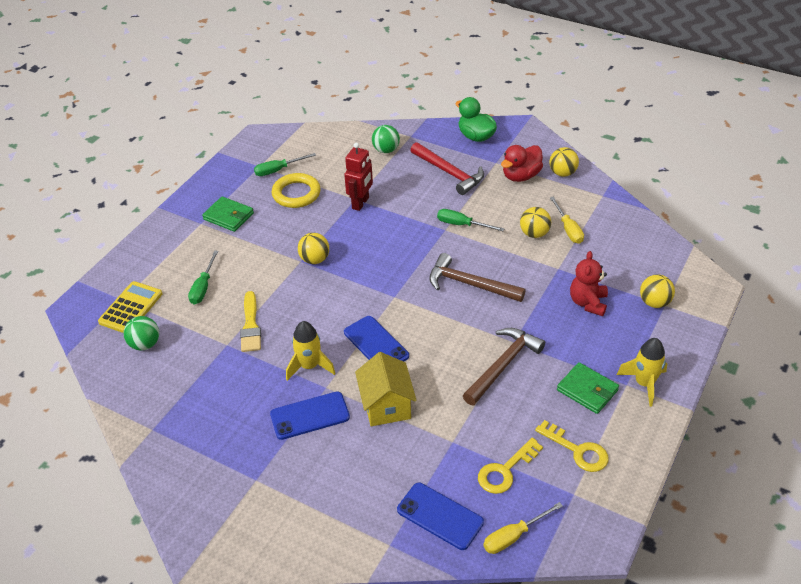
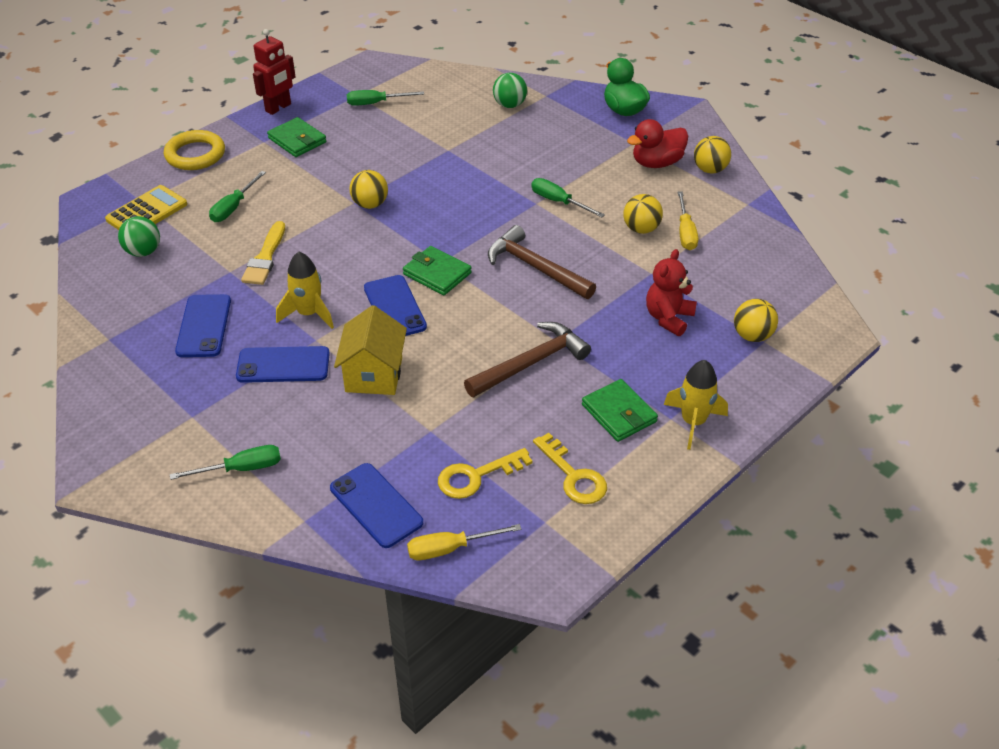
camera: 15 degrees right, 0 degrees up
yellow ring [271,173,321,208] -> yellow ring moved to [164,130,225,170]
red robot [344,143,373,211] -> red robot moved to [253,29,296,115]
red hammer [410,142,484,195] -> none
none -> green screwdriver [170,445,281,480]
none -> blue phone [175,294,231,357]
none -> green wallet [403,246,472,295]

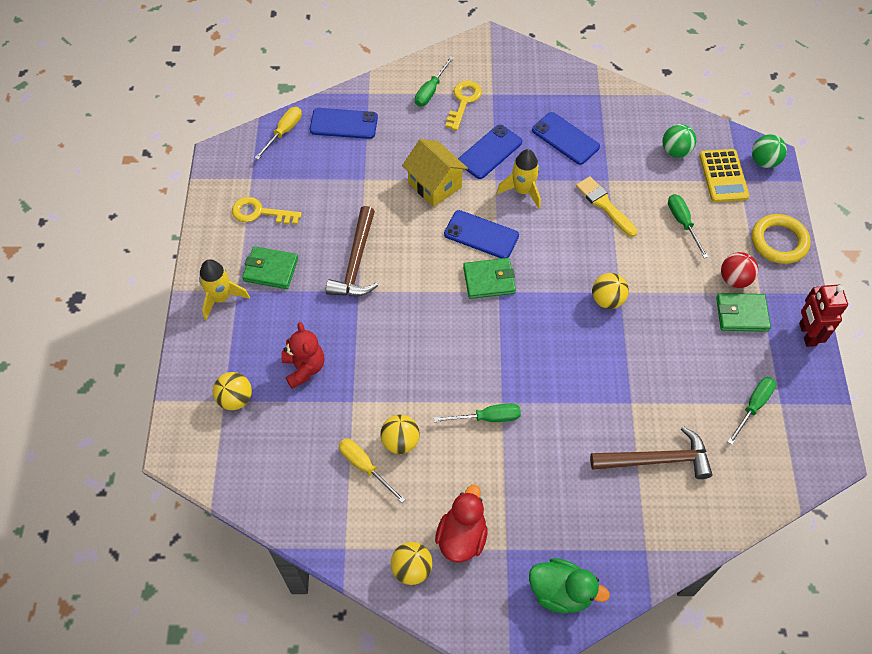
camera: 135 degrees right, 15 degrees up
yellow key [438,448,533,499] -> yellow key moved to [445,81,482,131]
brown hammer [488,225,596,299] -> brown hammer moved to [590,426,713,479]
green ball [493,73,527,108] -> green ball moved to [752,134,787,168]
none -> red ball [721,252,758,288]

